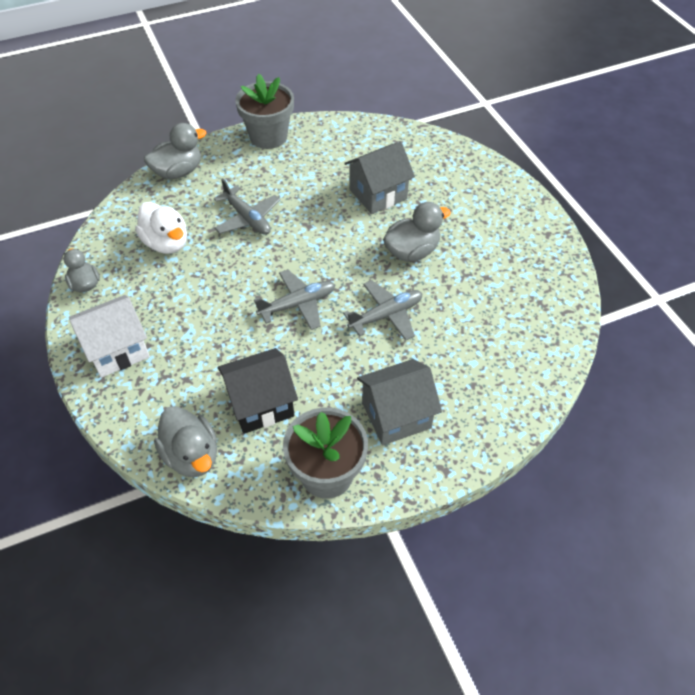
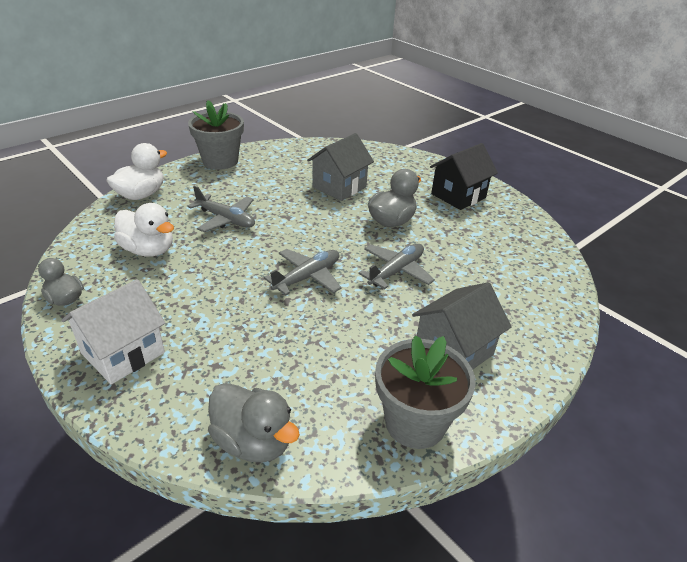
camera: 20 degrees left, 15 degrees down
grey duck [144,123,206,179] -> white duck [106,143,167,200]
black house [218,348,298,434] -> black house moved to [430,143,498,210]

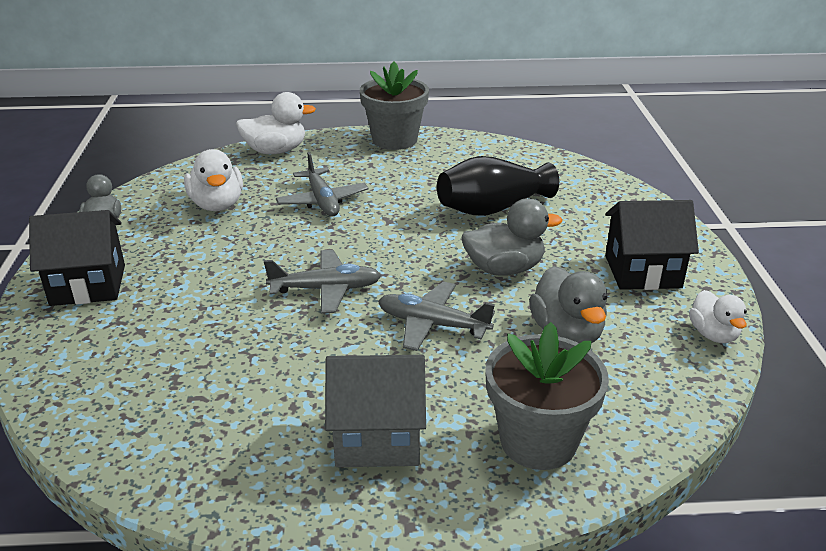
camera: 40 degrees right, 5 degrees down
white house [61,279,165,385] -> black house [29,210,125,306]
grey duck [208,383,300,463] -> grey duck moved to [529,266,607,343]
grey house [307,133,374,201] -> black vase [437,156,559,216]
grey plane [358,244,435,289] -> grey plane turned 150 degrees counterclockwise [378,281,495,351]
grey flower pot [375,335,476,449] -> grey flower pot moved to [485,322,609,470]
none -> white duck [689,290,747,343]

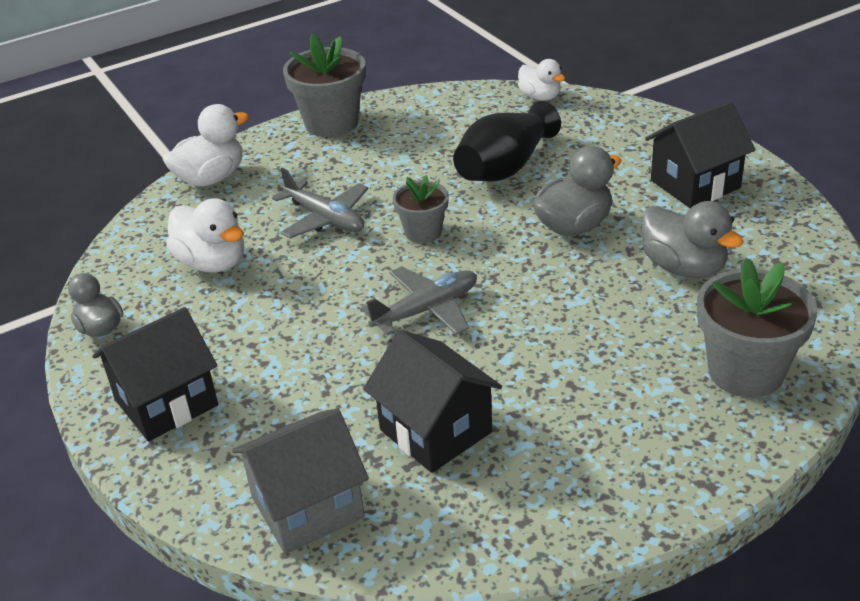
camera: 25 degrees left, 5 degrees up
grey house [325,355,426,467] -> grey house moved to [232,408,369,554]
grey plane [378,281,495,351] -> none
white duck [689,290,747,343] -> white duck moved to [518,59,565,101]
none -> black house [363,330,502,473]
none -> grey flower pot [393,175,449,243]

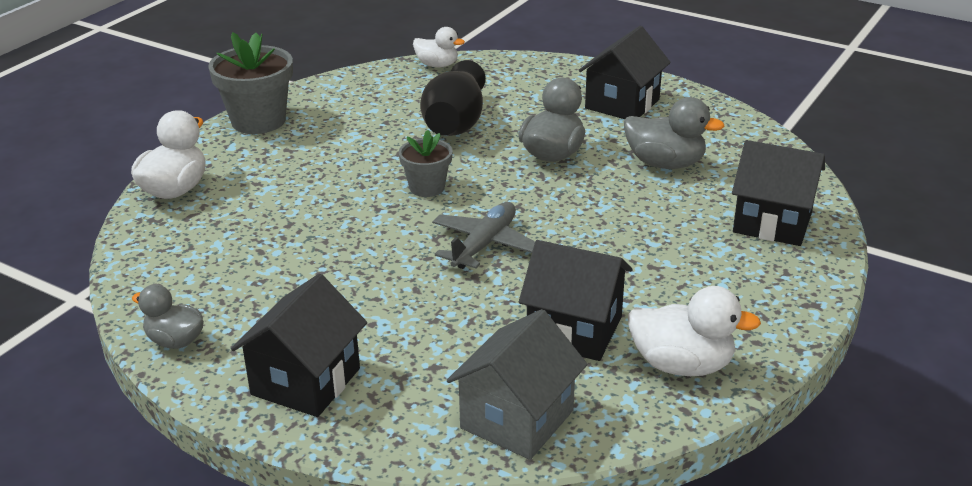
camera: 30 degrees left, 5 degrees down
white duck [166,198,244,272] -> white duck moved to [628,286,761,376]
grey plane [272,168,368,238] -> none
grey flower pot [697,258,818,398] -> black house [732,140,825,246]

